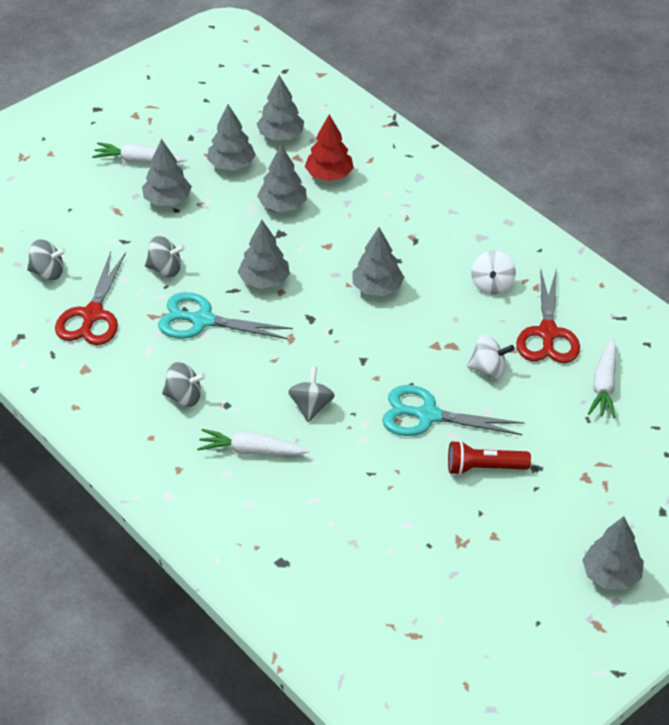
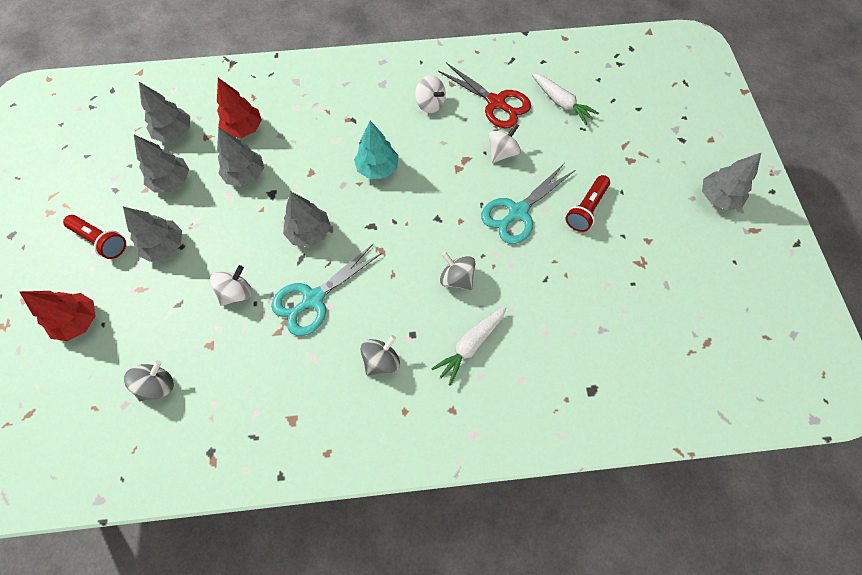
camera: 55 degrees left, 20 degrees up
red scissors [55,252,126,345] -> none
white carrot [92,142,187,163] -> red flashlight [63,215,126,259]
grey spinning top [145,236,185,277] -> white spinning top [210,265,252,306]
grey tree [352,227,404,296] -> turquoise tree [354,121,399,179]
none -> red tree [19,291,96,341]

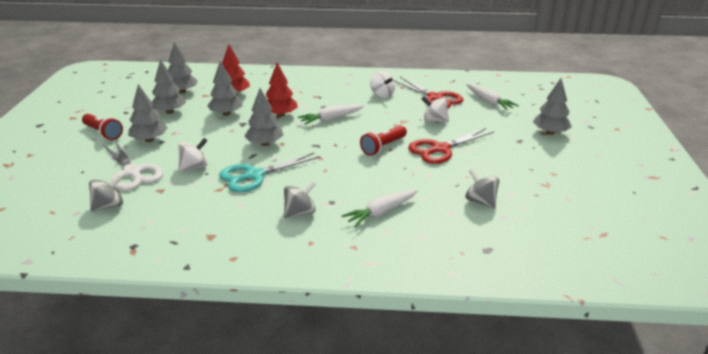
camera: 10 degrees right, 35 degrees down
red tree [19,291,96,341] -> red tree moved to [266,63,298,117]
turquoise tree [354,121,399,179] -> white carrot [298,105,364,125]
grey spinning top [440,252,475,290] -> grey spinning top moved to [465,169,499,209]
turquoise scissors [481,164,574,244] -> red scissors [408,128,494,164]
white spinning top [489,123,521,163] -> white spinning top turned 120 degrees counterclockwise [422,96,449,122]
red flashlight [566,175,610,232] -> red flashlight moved to [360,126,407,156]
grey tree [702,153,761,211] -> grey tree moved to [533,78,572,135]
none -> white scissors [103,141,163,190]

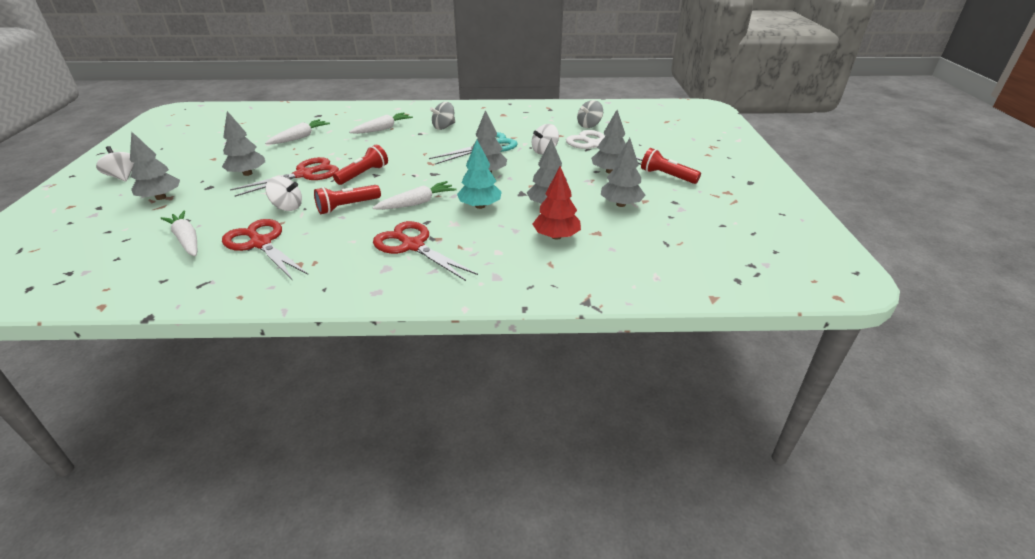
camera: 175 degrees right, 5 degrees up
grey tree [168,42,198,94] -> grey tree moved to [222,111,265,176]
red tree [266,63,298,117] -> turquoise tree [457,140,501,209]
white spinning top [370,71,395,98] -> white spinning top moved to [96,146,134,181]
grey spinning top [465,169,499,209] -> white carrot [265,119,330,144]
none -> red flashlight [314,185,381,214]
none -> red scissors [373,221,478,281]

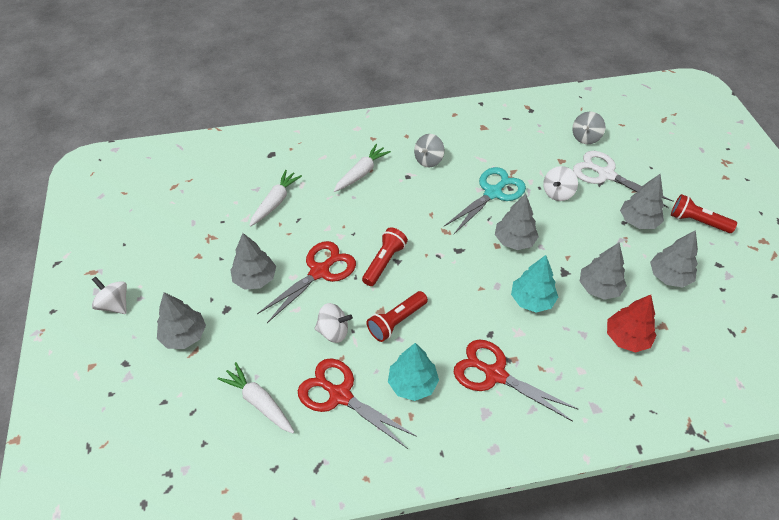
camera: 10 degrees left, 15 degrees up
white carrot [372,181,456,210] -> none
none -> turquoise tree [388,343,439,401]

